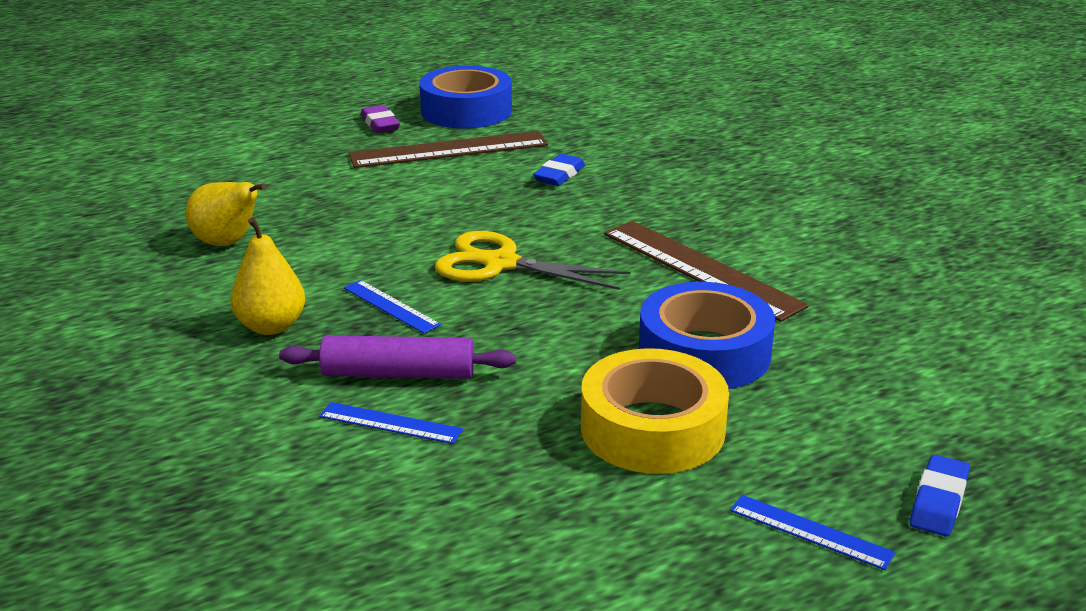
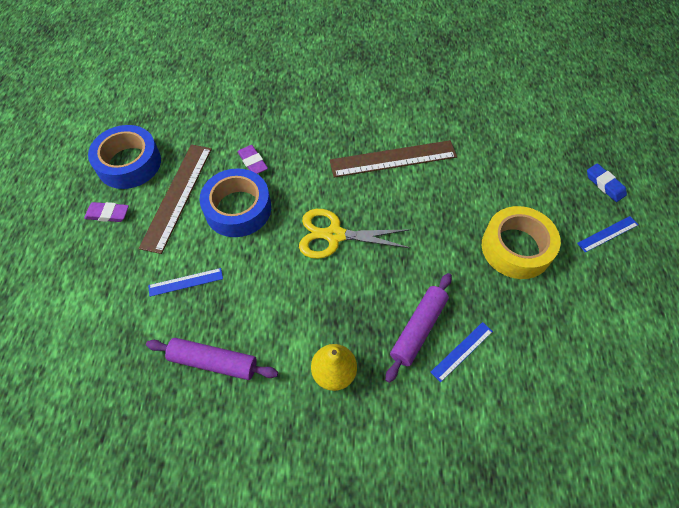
camera: 60 degrees left, 30 degrees up
yellow pear [186,182,267,246] -> purple rolling pin [146,338,278,380]
blue ruler [344,280,441,333] -> blue ruler moved to [148,268,223,297]
yellow scissors [435,231,630,290] -> yellow scissors turned 45 degrees clockwise [299,209,411,259]
blue eraser [533,154,585,186] -> purple eraser [237,145,268,174]
blue tape [639,282,775,389] -> blue tape moved to [200,168,271,237]

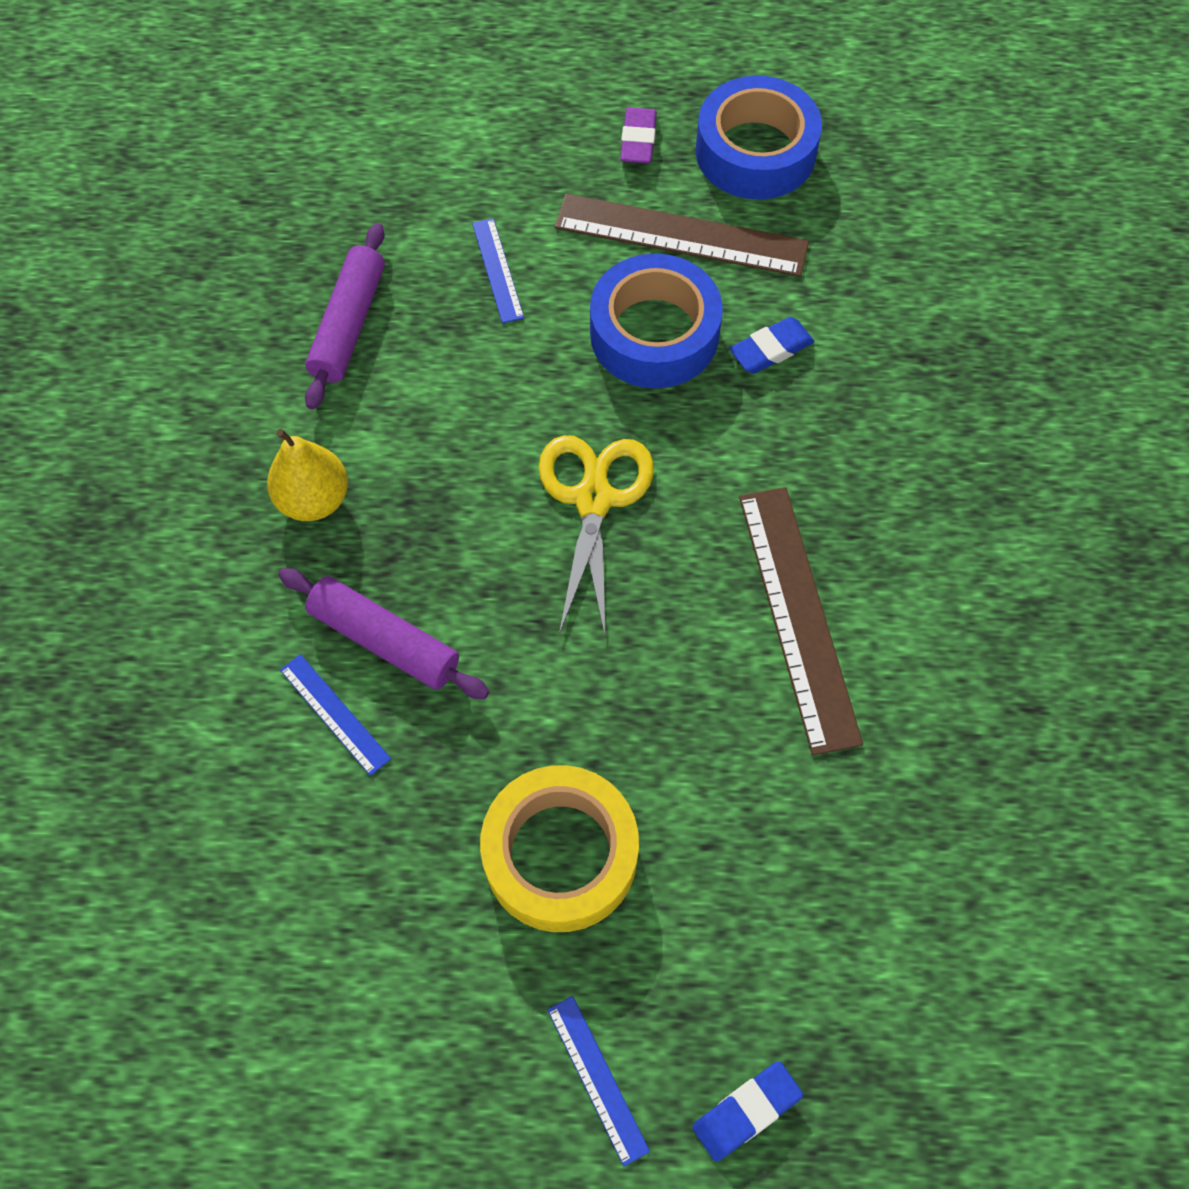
camera: 90 degrees right, 5 degrees up
purple eraser [237,145,268,174] -> blue eraser [730,317,814,374]

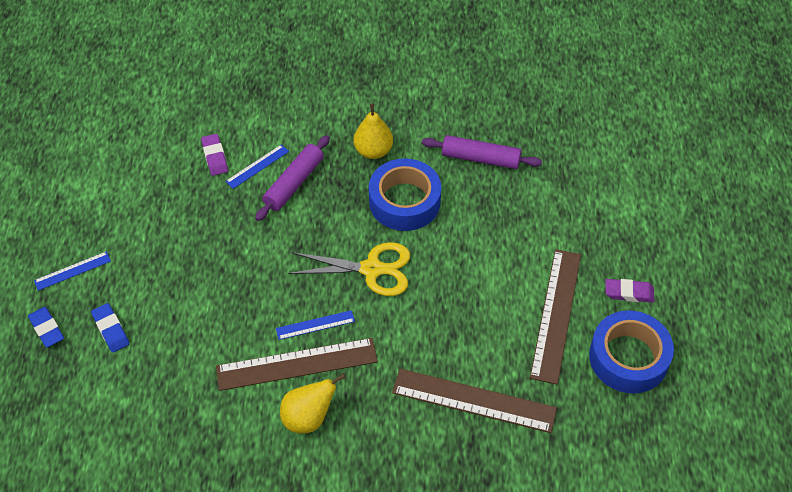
camera: 90 degrees right, 10 degrees down
blue ruler [472,218,524,323] -> blue ruler moved to [276,310,355,340]
yellow tape [480,765,639,932] -> none
blue tape [590,253,723,388] -> blue tape moved to [369,158,441,231]
blue eraser [730,317,814,374] -> blue eraser moved to [91,303,129,352]
none -> purple eraser [201,134,228,176]
none -> yellow pear [280,374,346,434]
none -> brown ruler [392,369,557,433]

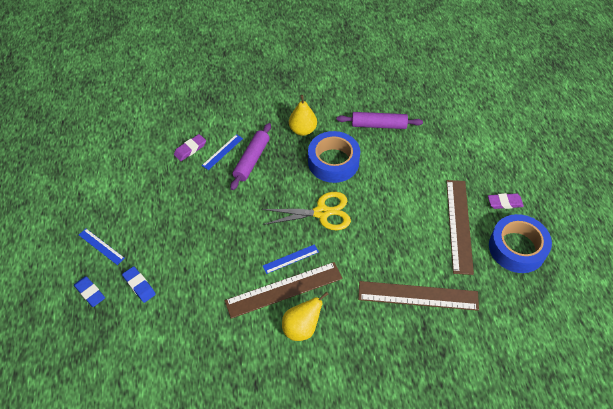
camera: 10 degrees left, 0 degrees up
blue ruler [34,251,111,291] -> blue ruler turned 75 degrees clockwise [79,229,125,265]
purple eraser [201,134,228,176] -> purple eraser turned 75 degrees clockwise [174,134,206,161]

